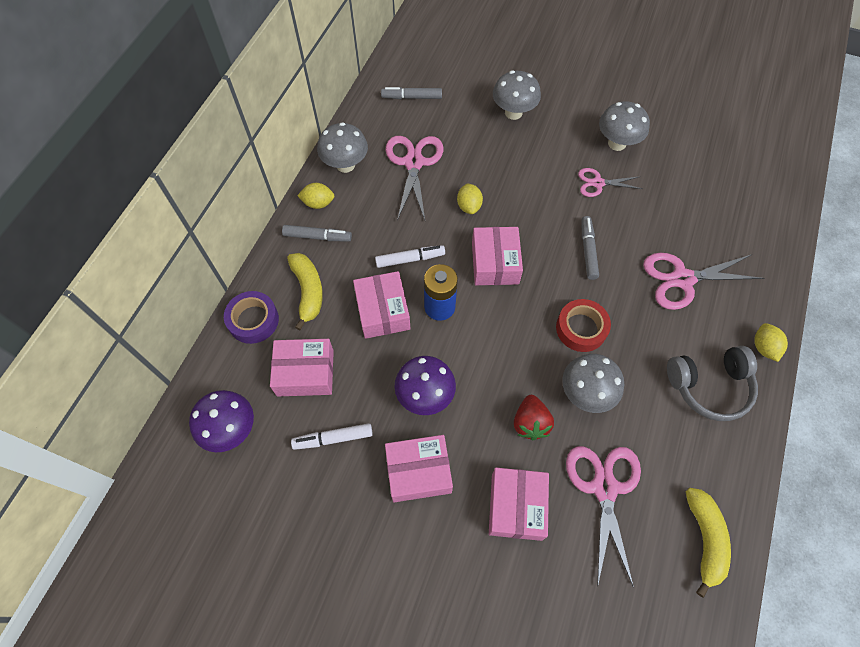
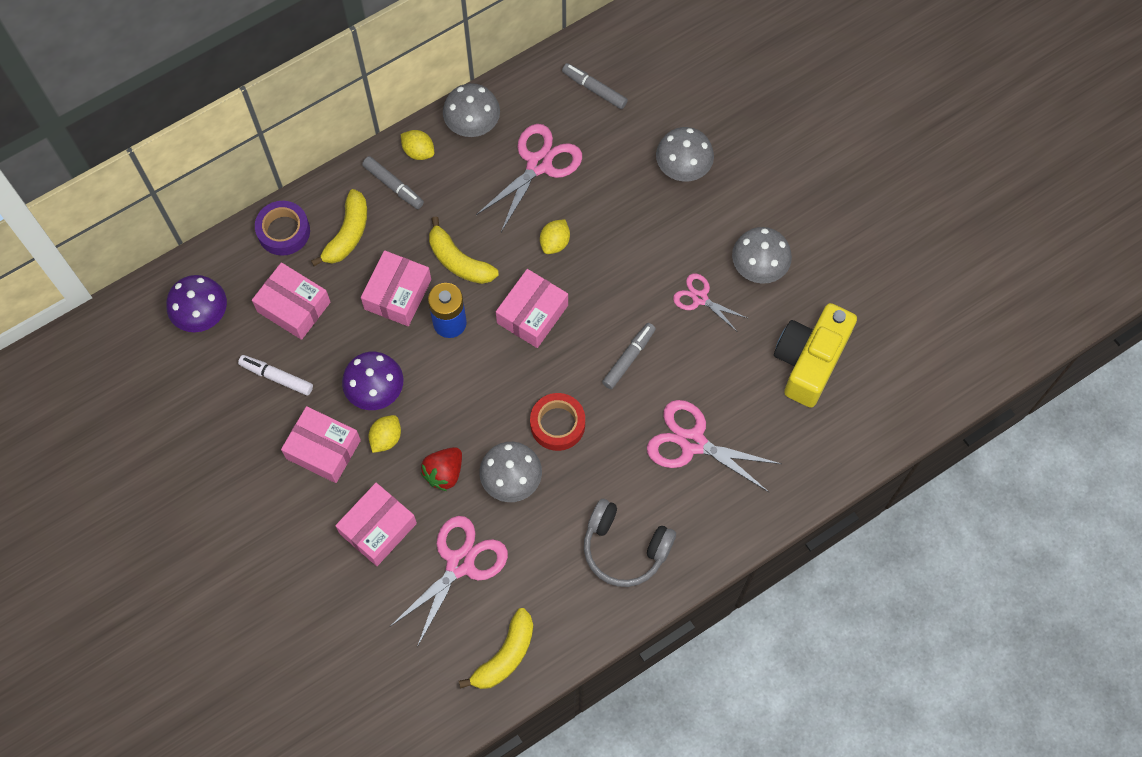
camera: 35 degrees right, 5 degrees up
white marker [375,245,445,268] -> yellow banana [429,216,499,284]
yellow lemon [754,323,788,362] -> yellow lemon moved to [368,415,401,453]
none -> yellow camera [774,303,857,408]

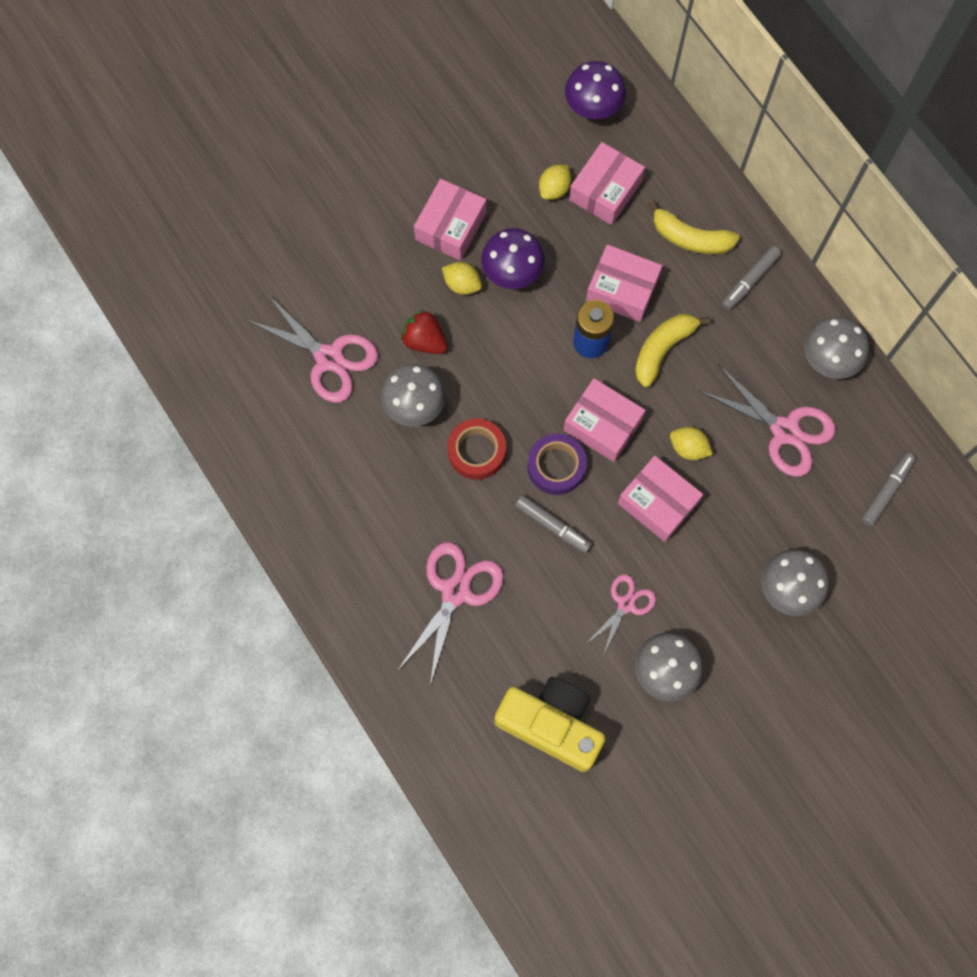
camera: 90 degrees right, 5 degrees up
white marker [238,355,313,396] -> none
purple tape [255,201,310,256] -> purple tape moved to [527,433,587,495]
pink box [335,483,417,566] -> pink box moved to [618,456,703,542]
yellow lemon [401,130,434,160] -> yellow lemon moved to [539,165,571,200]
yellow banana [459,608,533,689] -> none
grey headphones [584,499,676,587] -> none

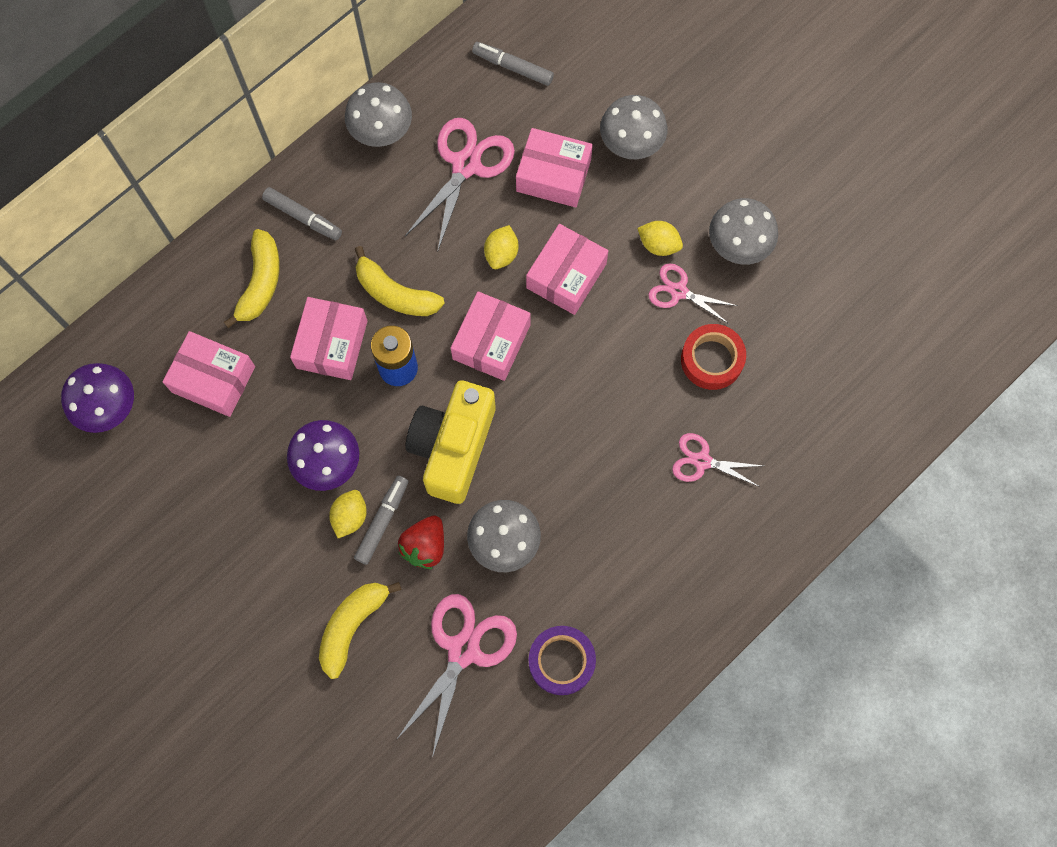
camera: 100 degrees left, 0 degrees up
pink scissors [397,542,504,685] -> pink scissors [672,433,763,487], size x0.59
pink box [414,179,486,261] -> pink box moved to [516,128,593,207]
red tape [447,419,506,480] -> red tape moved to [681,324,746,390]
yellow camera [494,677,605,772] -> yellow camera moved to [405,380,496,504]
grey marker [515,495,592,553] -> grey marker moved to [354,476,408,565]
purple tape [527,433,587,495] -> purple tape moved to [529,626,596,695]
yellow lemon [539,165,571,200] -> yellow lemon moved to [637,221,683,256]
none -> yellow banana [319,582,402,679]

